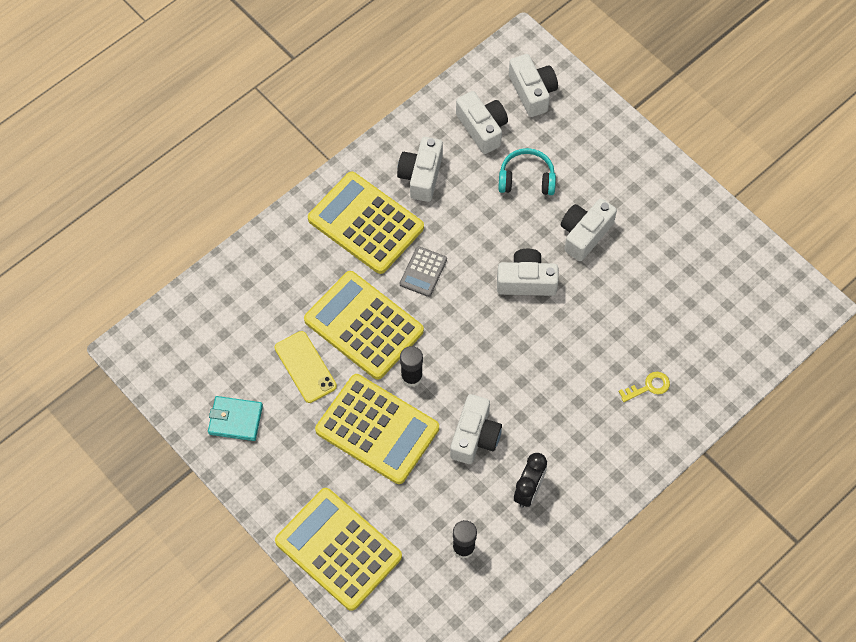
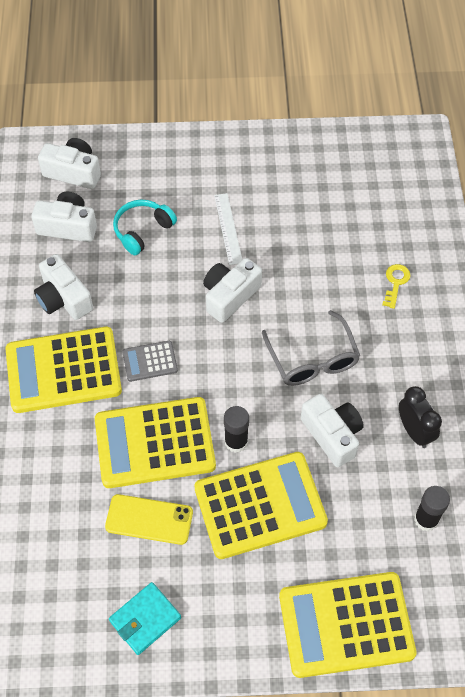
camera: 50 degrees left, 5 degrees down
grey calculator [400,246,447,297] -> grey calculator turned 105 degrees clockwise [122,341,178,382]
white camera [561,199,617,261] -> white ruler [214,193,242,265]
none -> grey glasses [262,310,360,386]

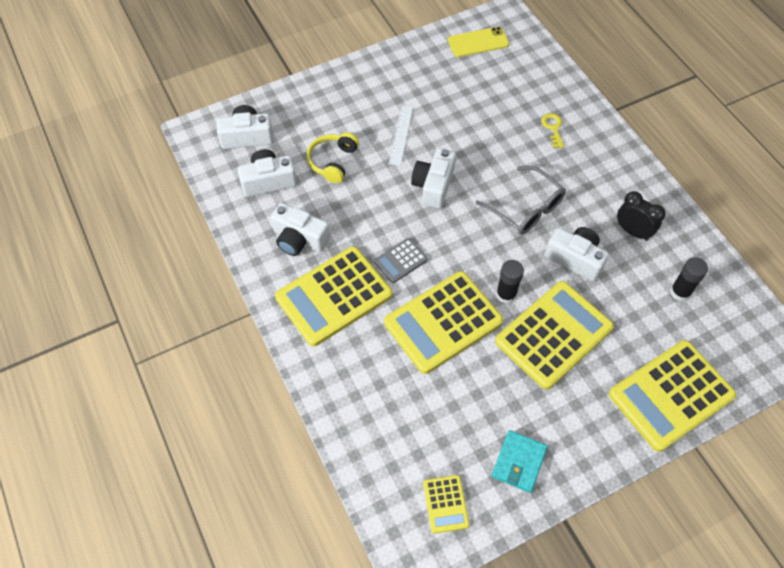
camera: 25 degrees left, 0 degrees up
yellow phone [105,494,193,545] -> yellow phone moved to [448,27,509,57]
turquoise headphones [113,199,177,255] -> yellow headphones [307,132,359,183]
white ruler [214,193,242,265] -> white ruler turned 45 degrees clockwise [389,105,413,166]
none -> yellow calculator [423,475,470,534]

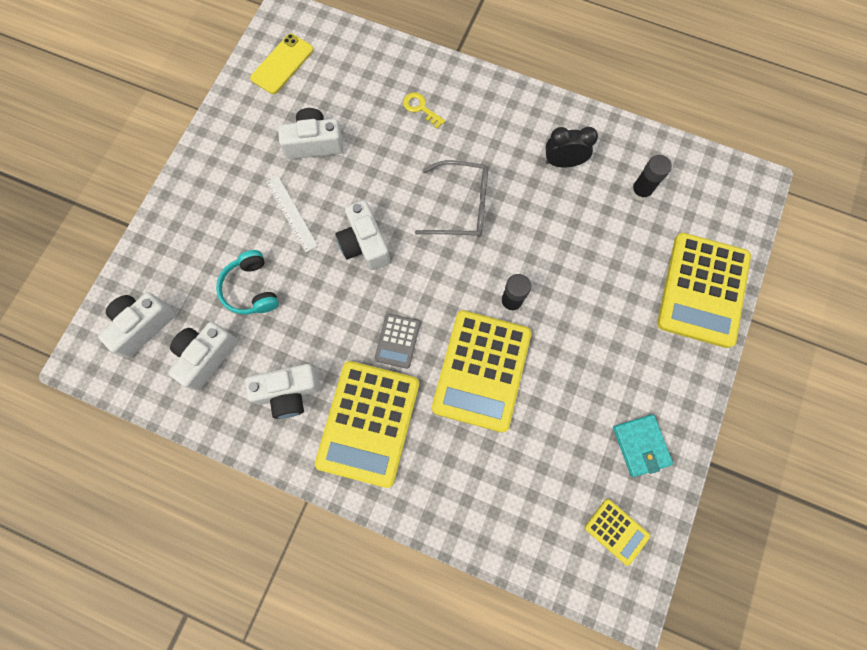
camera: 40 degrees left, 15 degrees up
yellow headphones [307,132,359,183] -> turquoise headphones [216,250,279,314]
yellow calculator [495,281,614,390] -> none
white camera [545,227,609,281] -> white camera moved to [278,108,343,159]

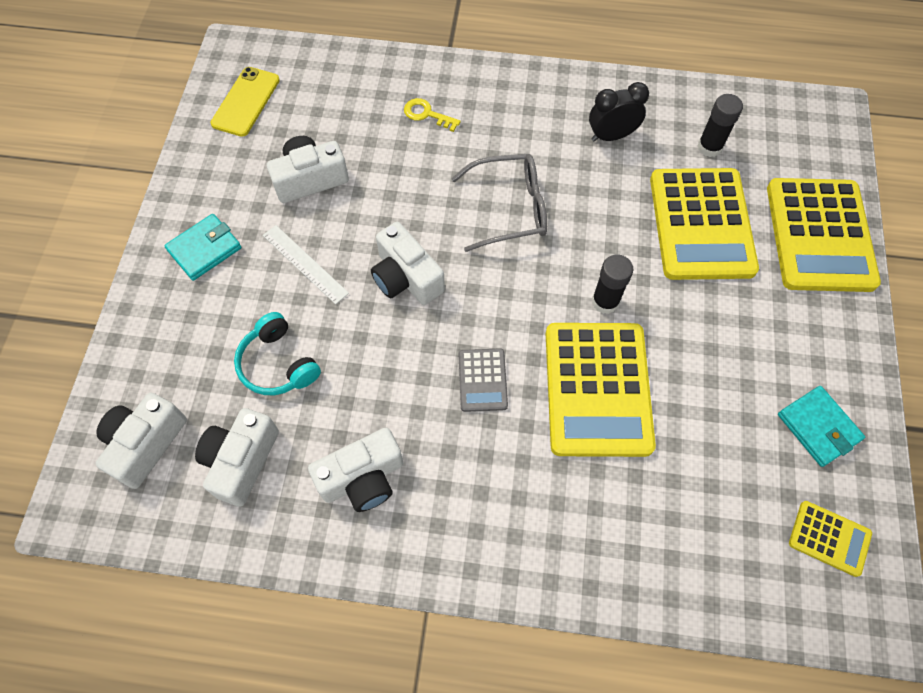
camera: 15 degrees left, 10 degrees down
yellow calculator [315,361,419,488] -> yellow calculator moved to [650,168,759,280]
none -> turquoise wallet [164,214,241,281]

